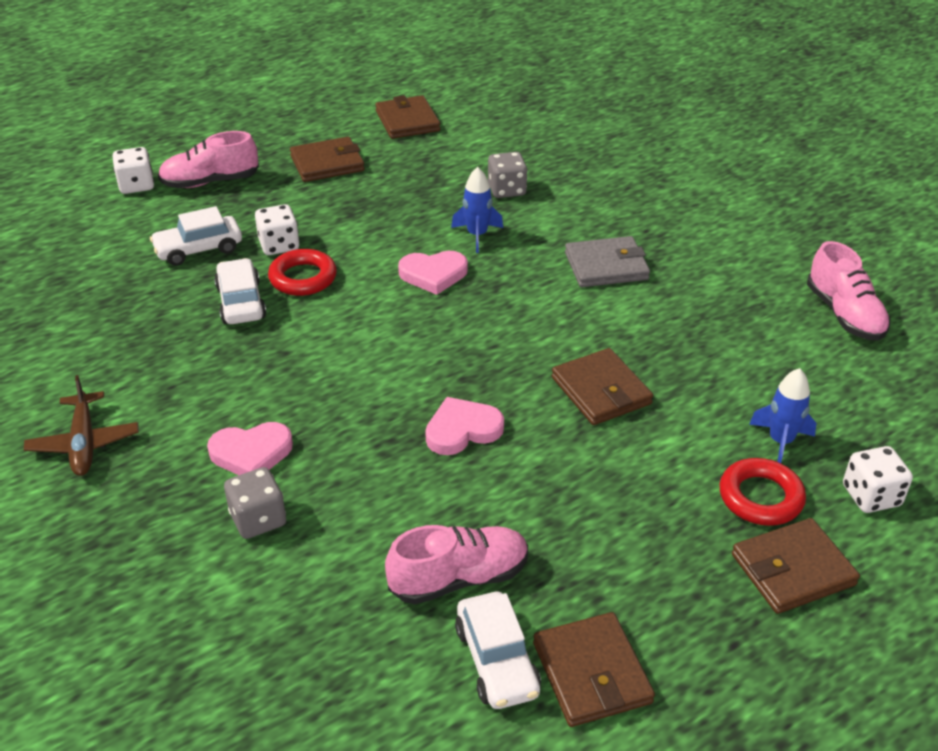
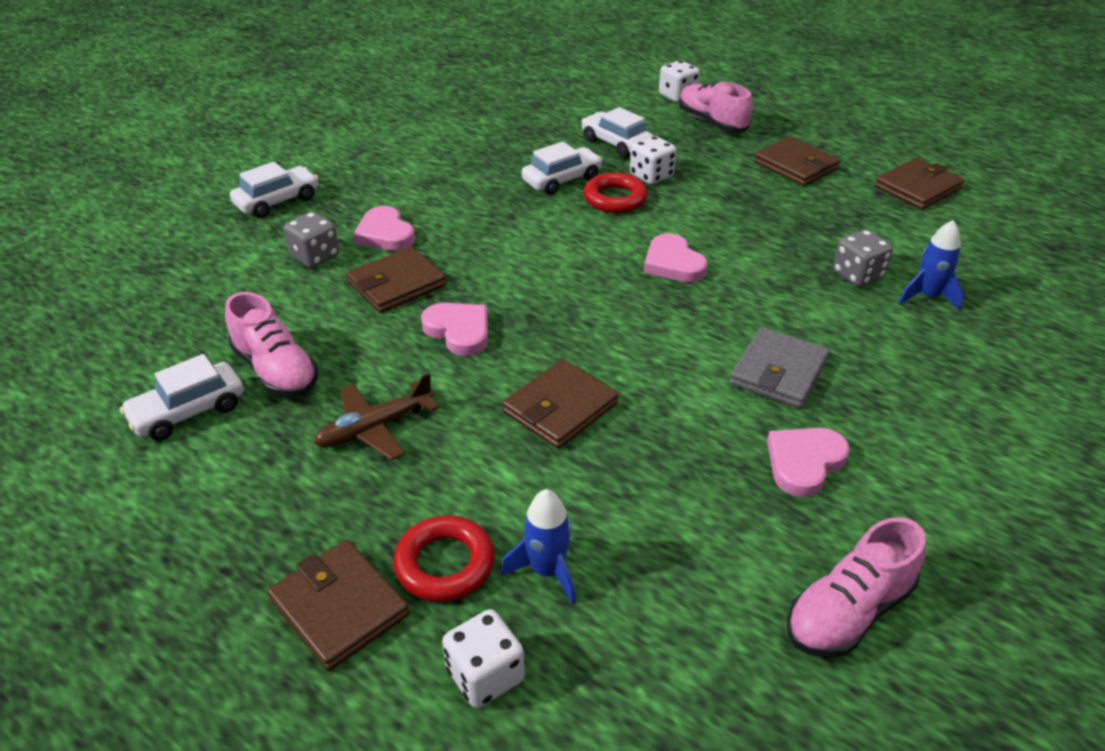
camera: 70 degrees right, 0 degrees up
brown plane [24,375,139,476] -> brown plane moved to [314,373,439,460]
blue rocket [451,167,503,253] -> blue rocket moved to [898,220,964,311]
brown wallet [533,612,655,727] -> brown wallet moved to [346,247,446,313]
grey wallet [565,236,650,287] -> grey wallet turned 60 degrees clockwise [730,327,830,408]
none -> white car [230,162,319,218]
none -> pink heart [767,428,850,497]

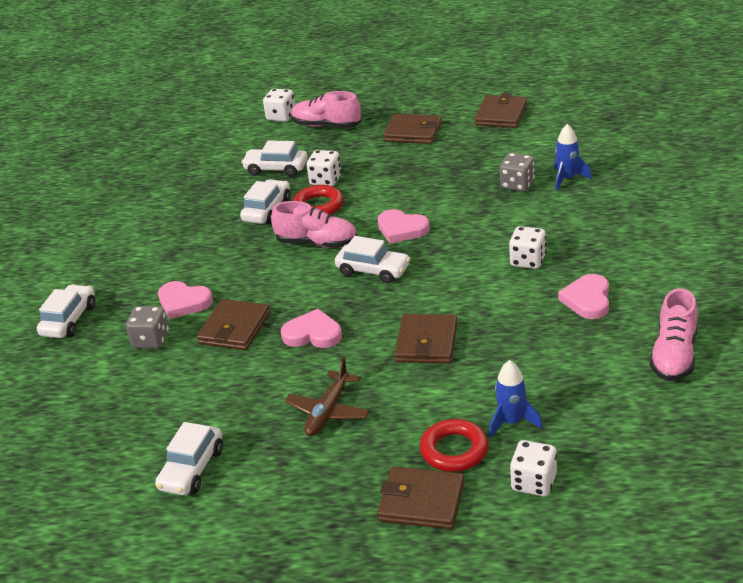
camera: 30 degrees left, 5 degrees down
pink shoe [225,292,318,397] -> pink shoe moved to [271,201,357,248]
grey wallet [730,327,830,408] -> white dice [509,226,546,269]
none -> white car [335,236,411,283]

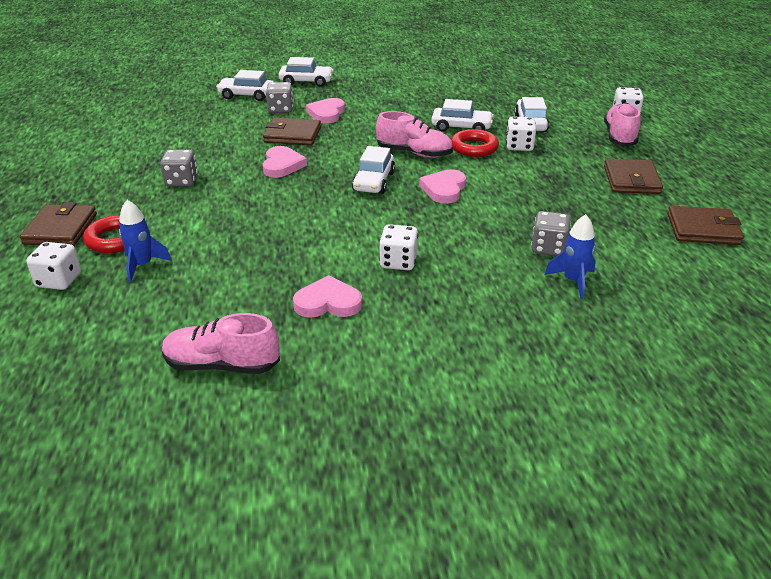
camera: 75 degrees right, 0 degrees up
white car [155,422,223,495] -> white car moved to [216,70,274,101]
pink shoe [271,201,357,248] -> pink shoe turned 75 degrees counterclockwise [376,111,453,158]
brown plane [285,357,370,436] -> grey dice [160,150,198,187]
brown wallet [394,314,458,364] -> none

